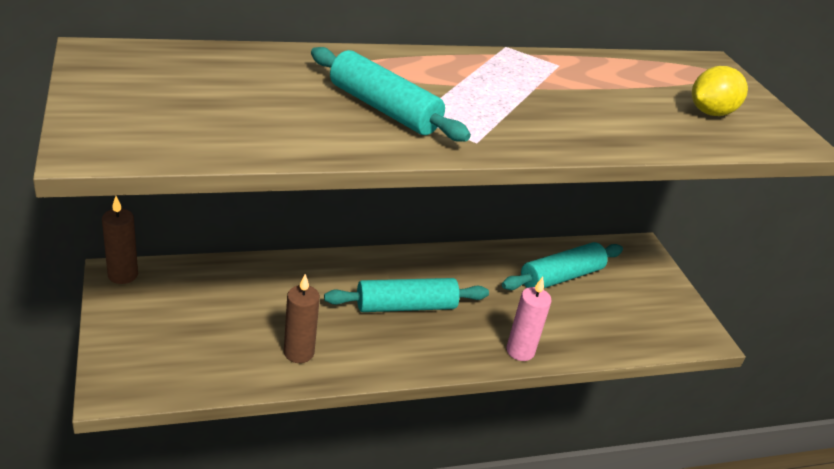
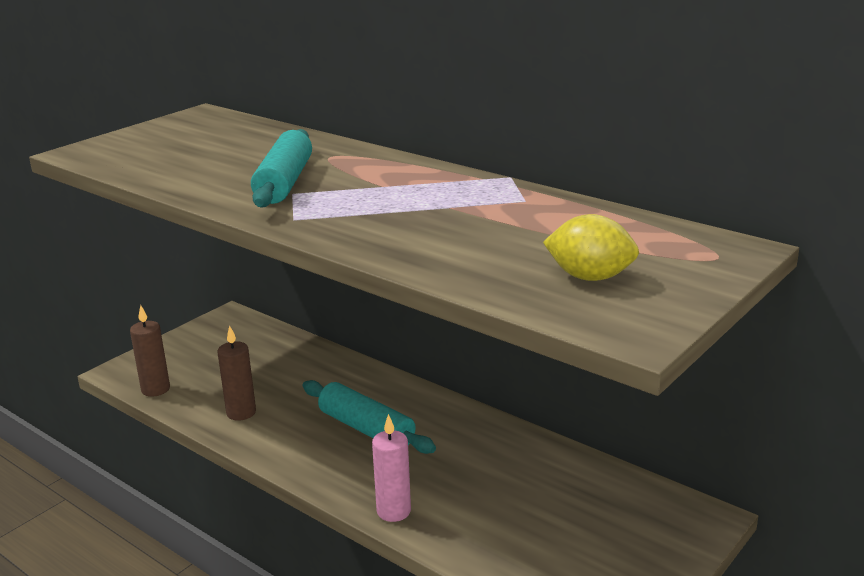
camera: 60 degrees right, 10 degrees down
brown candle [102,196,138,284] -> brown candle moved to [130,305,170,397]
turquoise rolling pin [502,242,623,290] -> none

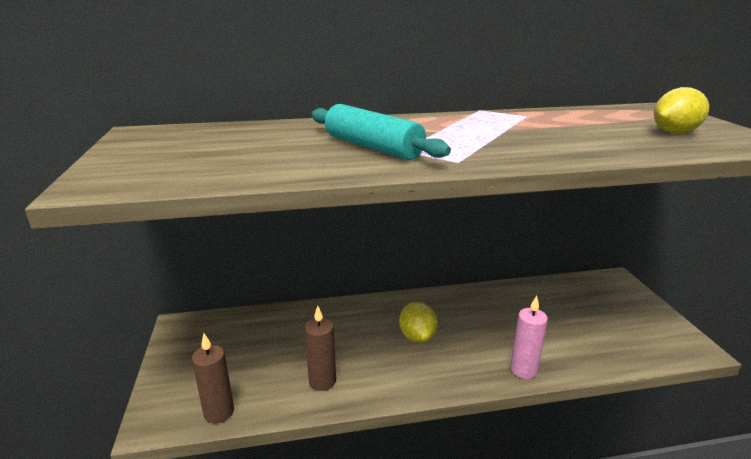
camera: 50 degrees left, 0 degrees up
turquoise rolling pin [303,380,436,454] -> yellow lemon [399,302,438,343]

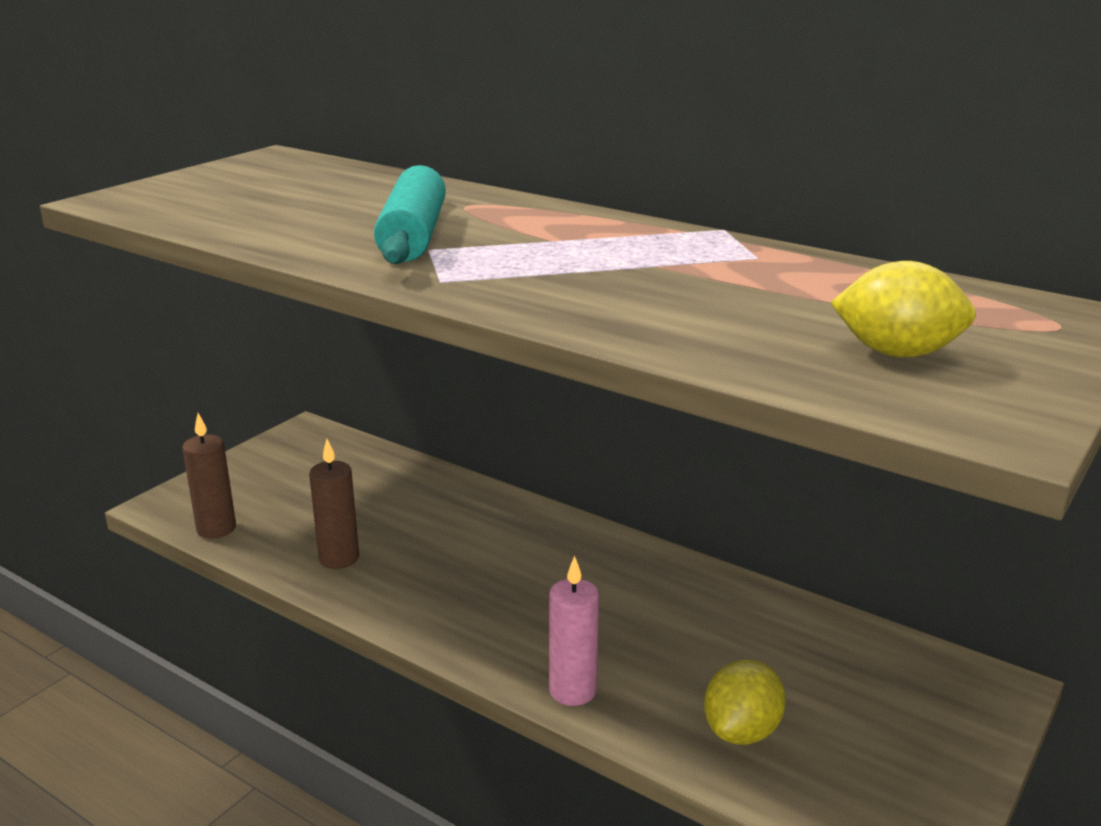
camera: 45 degrees right, 0 degrees up
yellow lemon [399,302,438,343] -> yellow lemon moved to [704,660,786,745]

